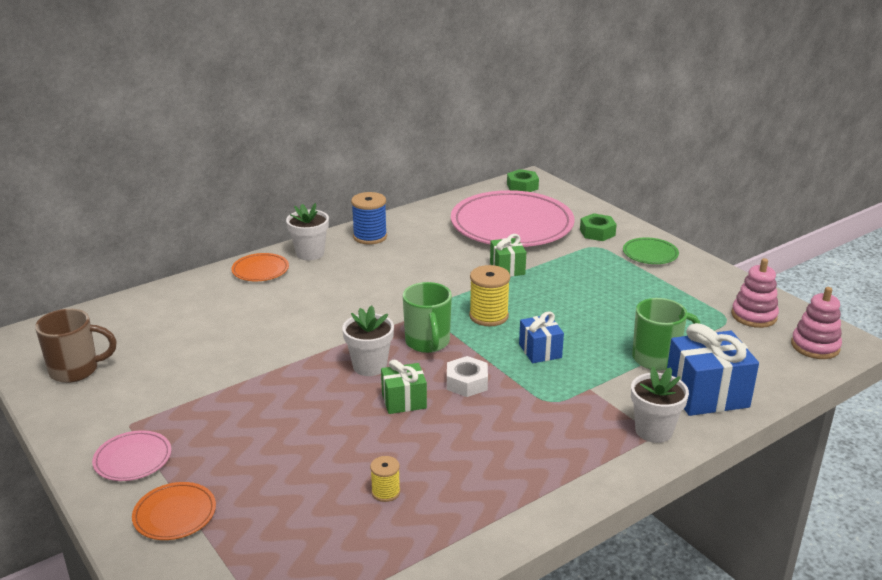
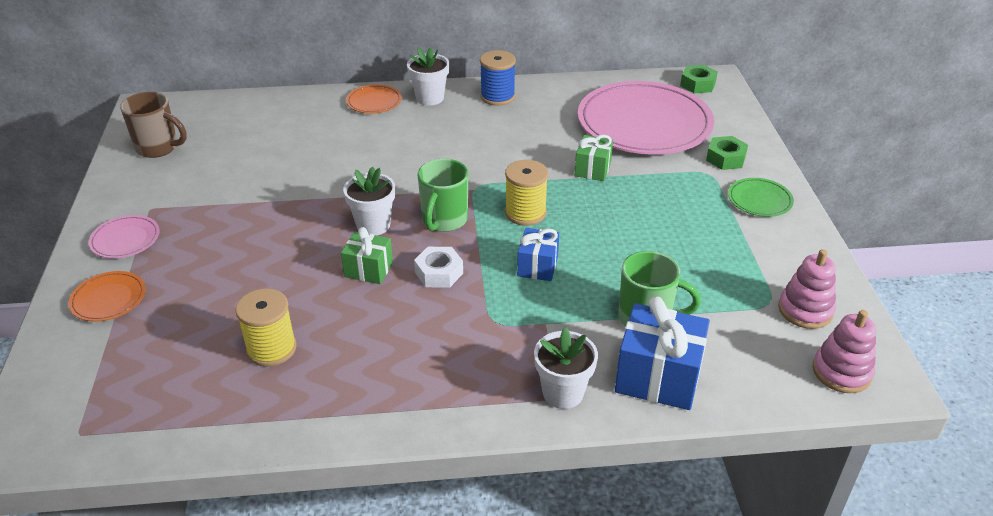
camera: 30 degrees right, 10 degrees up
yellow spool [370,456,400,502] -> yellow spool [235,288,297,367], size x1.76

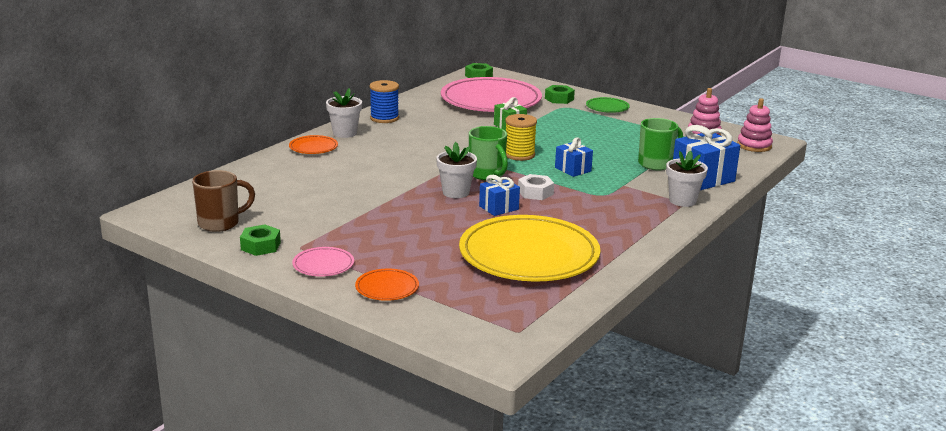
camera: 50 degrees left, 15 degrees down
yellow spool [235,288,297,367] -> yellow plate [459,215,600,282]
green gift [341,227,393,284] -> blue gift [479,175,520,216]
none -> green nut [240,224,281,256]

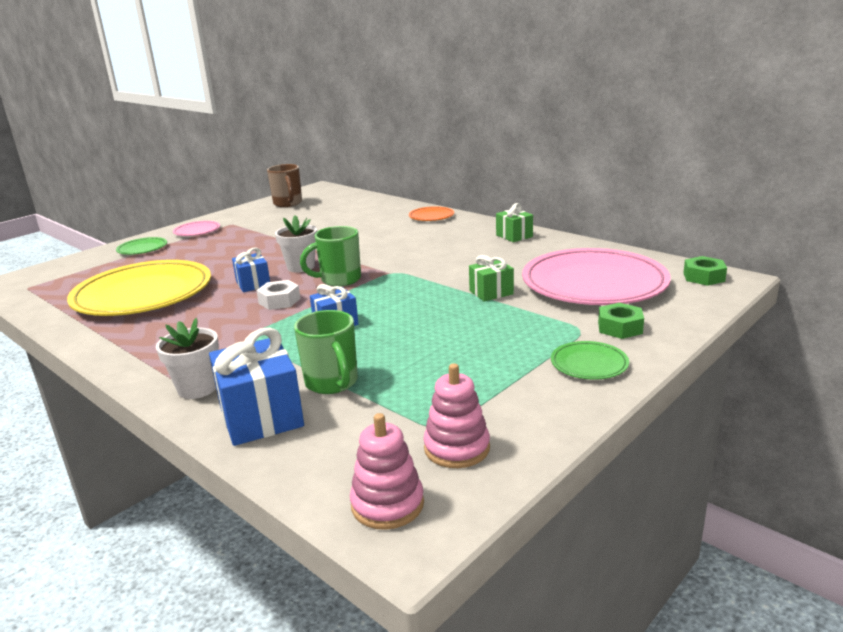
camera: 100 degrees right, 0 degrees up
green nut [240,224,281,256] -> none
white flower pot [326,88,362,138] -> none
orange plate [355,269,419,301] -> green plate [116,237,167,255]
blue spool [370,80,399,123] -> green gift [496,203,533,242]
yellow spool [505,114,537,161] -> none

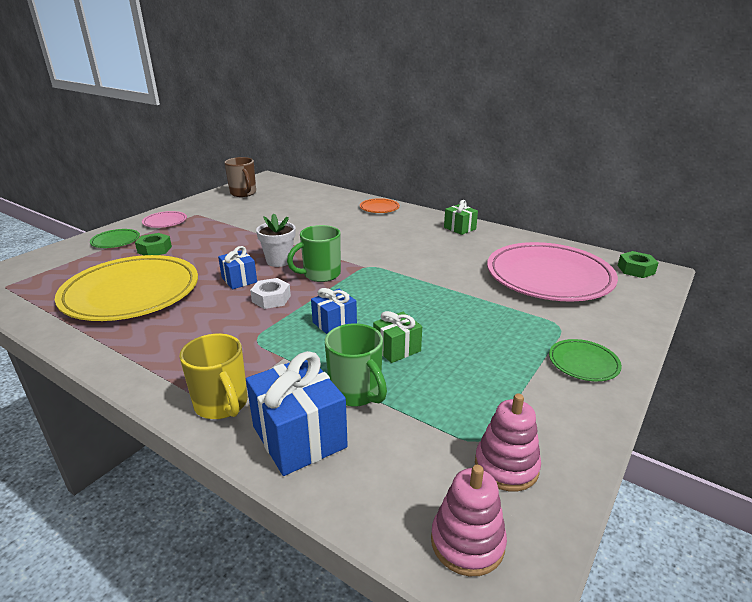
camera: 10 degrees left, 5 degrees up
white flower pot [156,318,219,399] -> yellow mug [179,333,248,419]
green gift [469,255,514,302] -> green gift moved to [373,311,422,363]
green nut [598,303,644,339] -> green nut moved to [135,233,172,255]

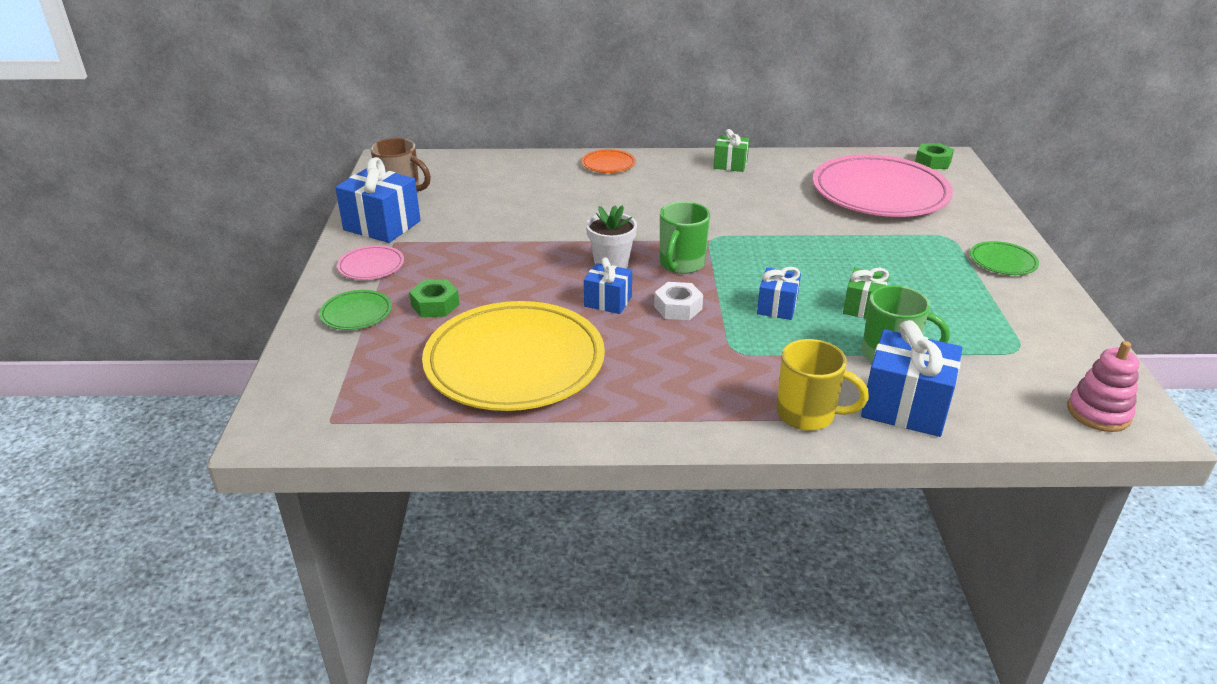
camera: 35 degrees left, 5 degrees up
pink stacking toy [475,394,541,491] -> none
none -> blue gift [335,157,421,243]

